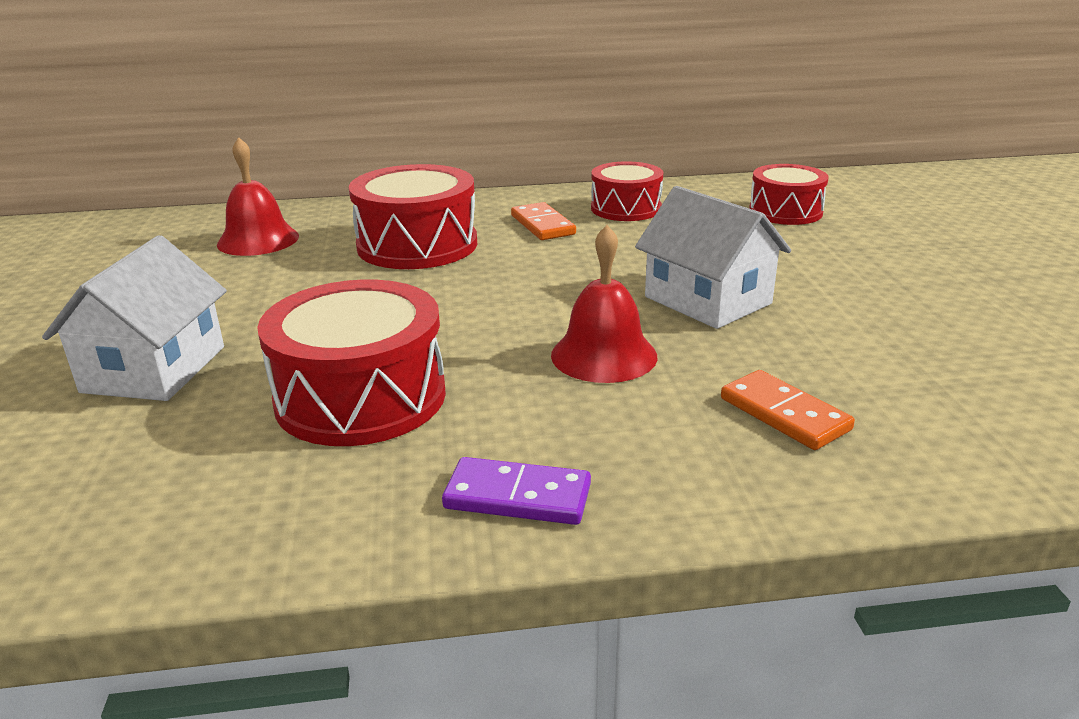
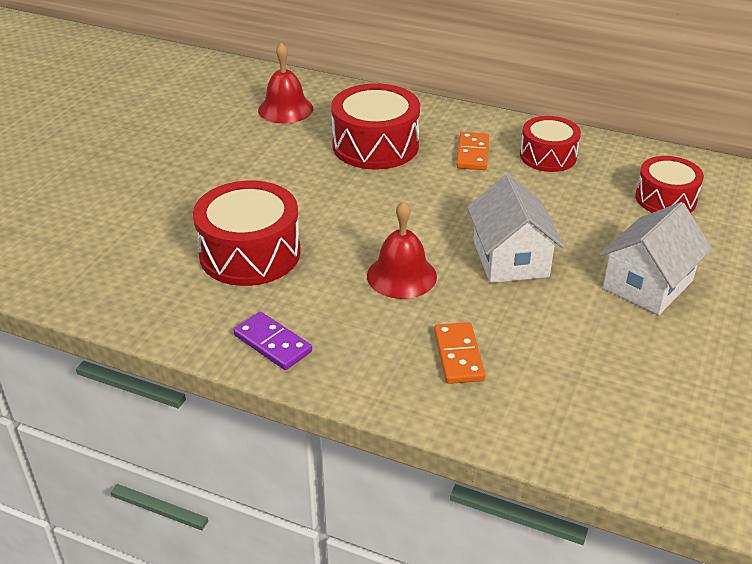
camera: 30 degrees right, 10 degrees up
white house [42,235,227,401] -> white house moved to [599,202,712,315]

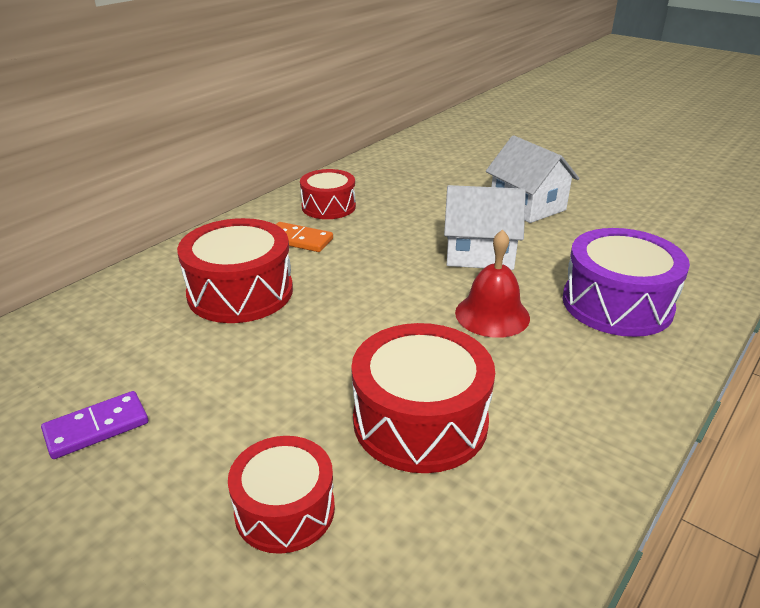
camera: 75 degrees left, 5 degrees down
purple domino [233,312,312,370] -> purple domino moved to [41,391,148,459]
red bell [258,43,313,124] -> none
orange domino [434,322,486,384] -> purple drum [562,228,690,337]
red drum [635,156,704,213] -> red drum moved to [228,436,335,554]

